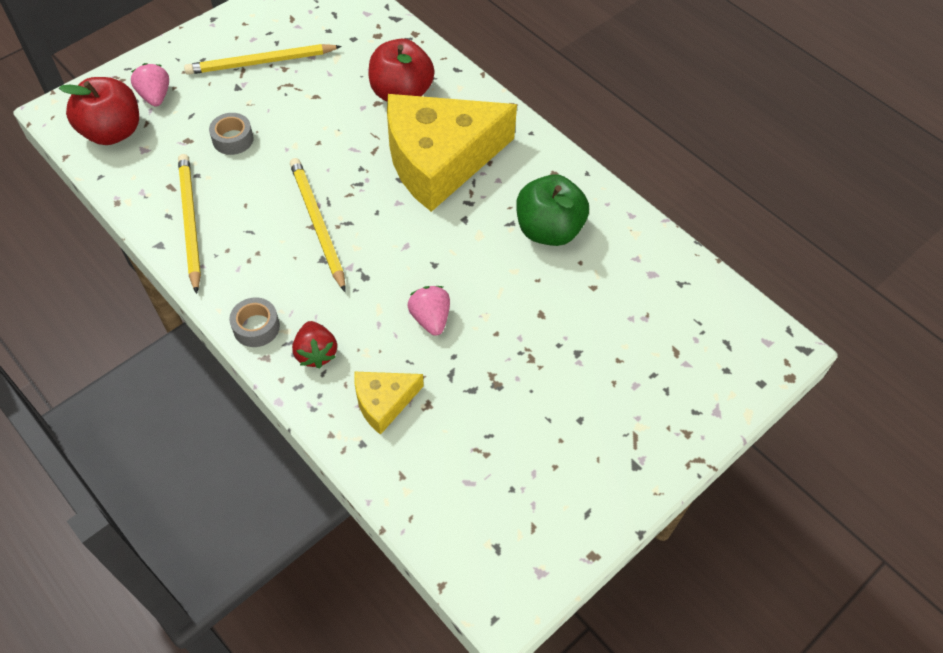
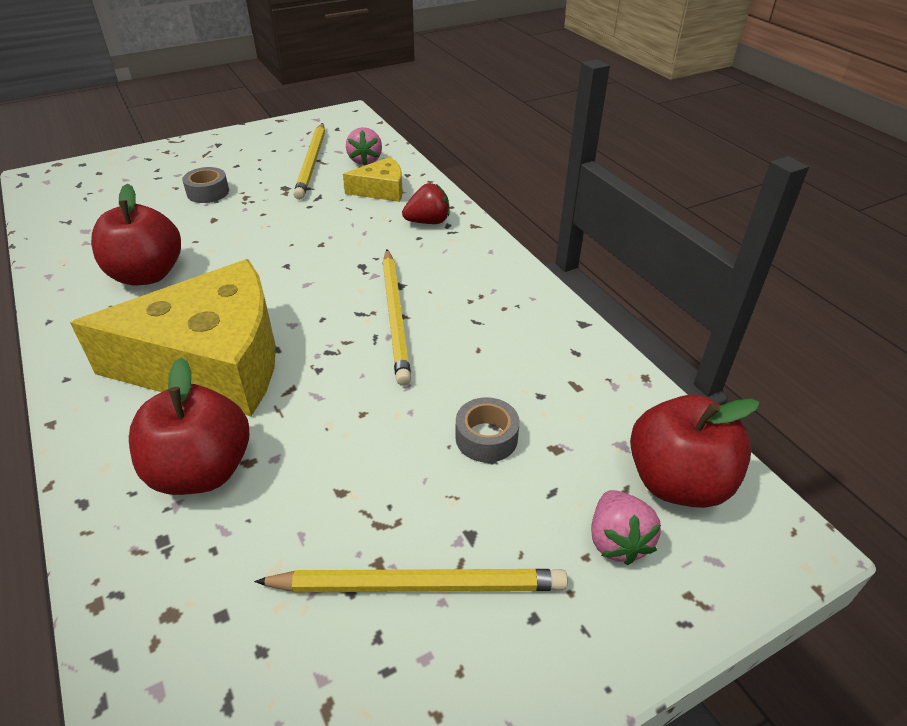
camera: 165 degrees left, 15 degrees down
yellow pencil [178,154,201,294] -> yellow pencil moved to [293,123,325,200]
grey tape [229,298,280,347] -> grey tape moved to [182,167,229,203]
red strawberry [292,321,337,368] -> red strawberry turned 75 degrees clockwise [402,183,450,224]
pink strawberry [407,286,450,336] -> pink strawberry moved to [346,127,382,165]
green apple [516,174,589,246] -> red apple [91,184,181,285]

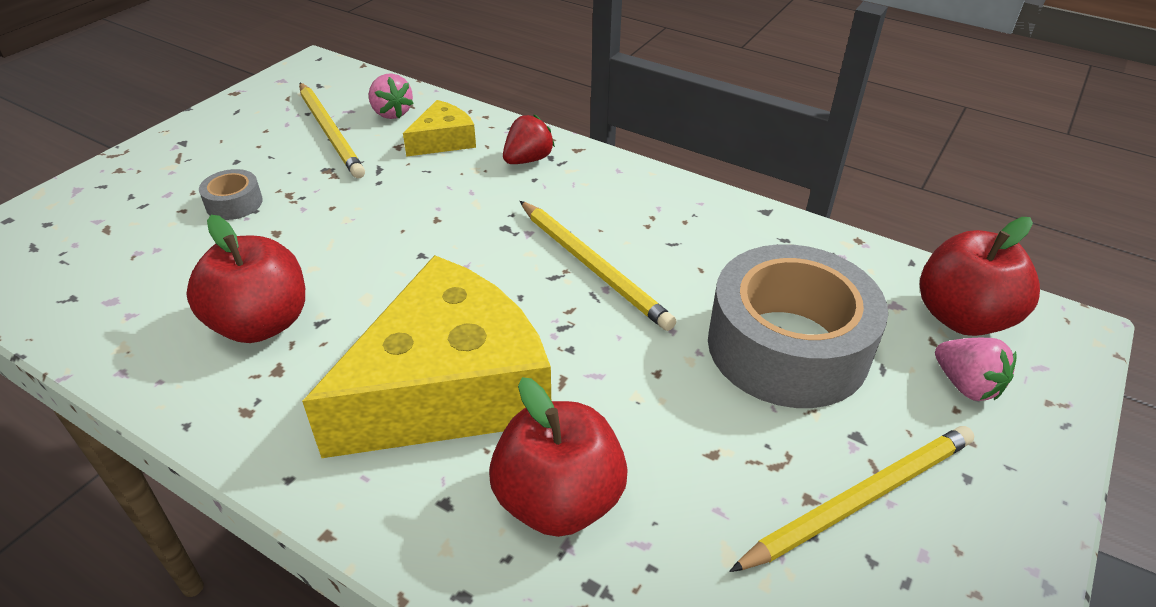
camera: 30 degrees left, 0 degrees up
grey tape [455,397,520,463] -> grey tape [708,244,888,408], size x2.44

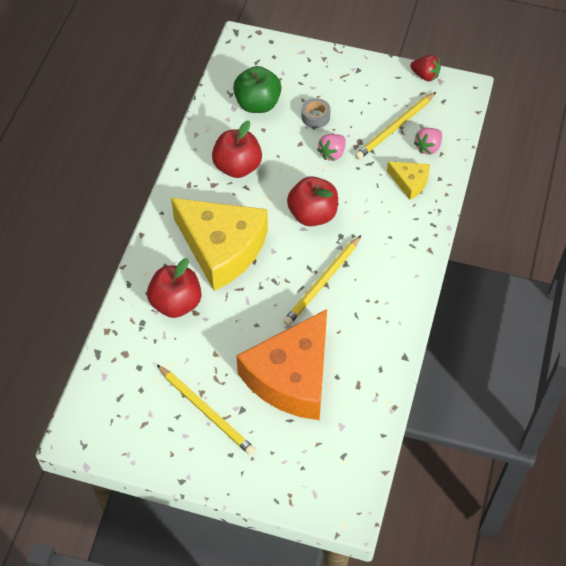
camera: 75 degrees right, 15 degrees up
red strawberry [503,115,555,164] -> red strawberry moved to [410,55,441,81]
grey tape [708,244,888,408] -> orange cheese [236,309,327,420]
red apple [920,217,1040,336] -> red apple moved to [287,176,338,226]
pink strawberry [935,338,1017,401] -> pink strawberry moved to [317,134,346,161]
none -> green apple [233,66,281,113]

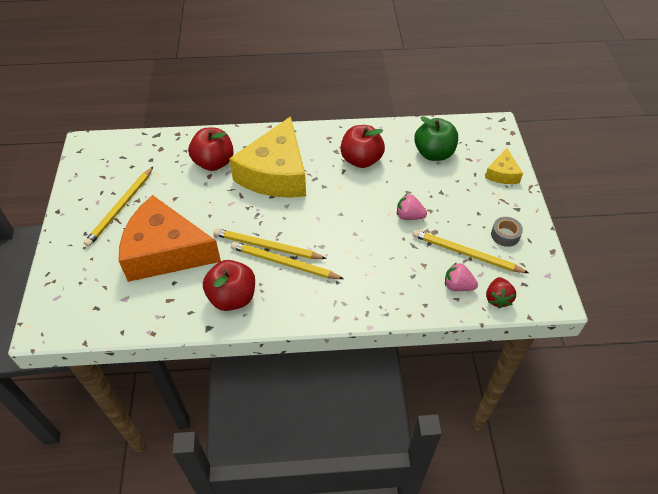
camera: 70 degrees right, 5 degrees down
red apple [287,176,338,226] -> red apple moved to [203,260,255,311]
grey tape [301,98,330,128] -> grey tape moved to [491,217,523,247]
yellow cheese [387,161,430,200] -> yellow cheese moved to [485,148,523,184]
red strawberry [410,55,441,81] -> red strawberry moved to [486,277,516,308]
none -> yellow pencil [231,242,344,279]

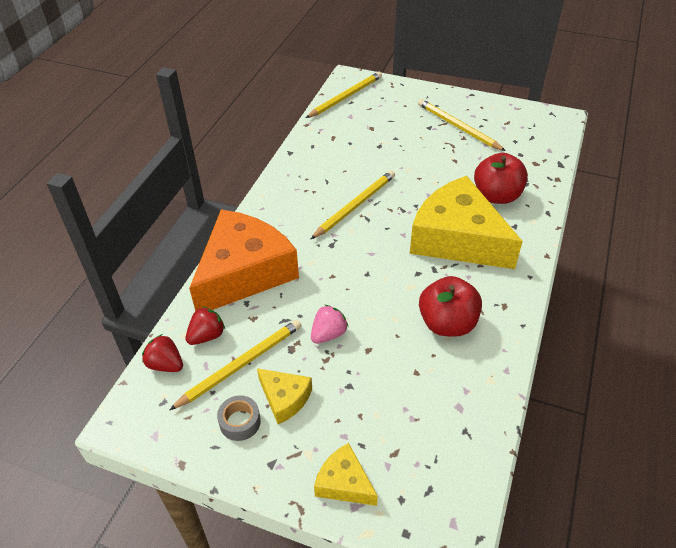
camera: 115 degrees right, 5 degrees down
orange cheese [119,195,221,282] -> orange cheese moved to [189,210,299,311]
red apple [203,260,255,311] -> none
yellow pencil [231,242,344,279] -> yellow pencil moved to [306,72,382,118]
green apple [414,116,458,161] -> none
pink strawberry [445,262,478,291] -> red strawberry [185,306,225,345]
none -> yellow cheese [257,368,312,424]

